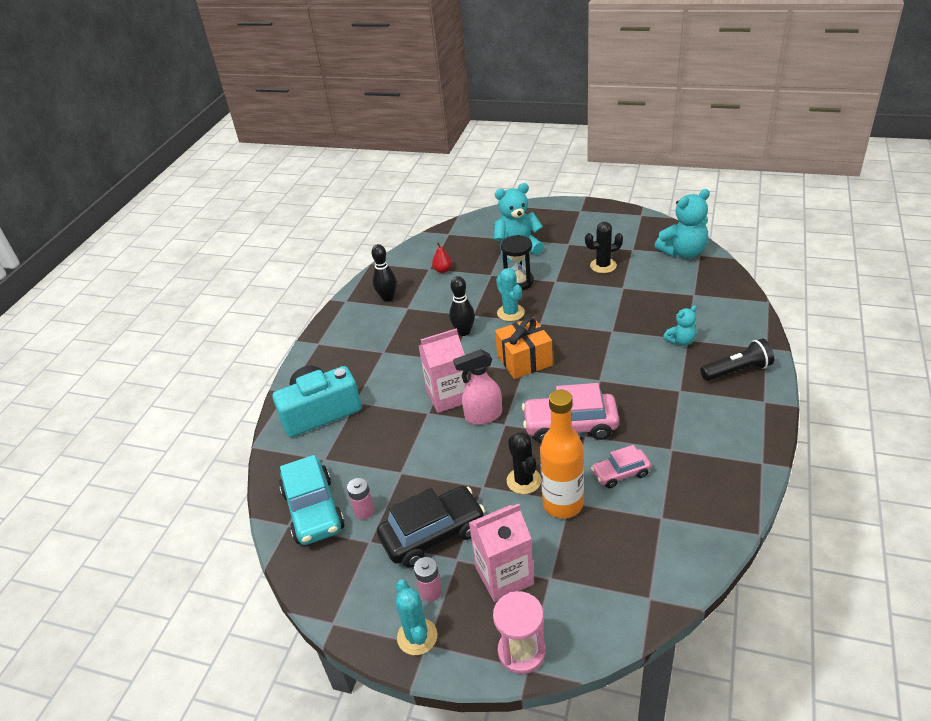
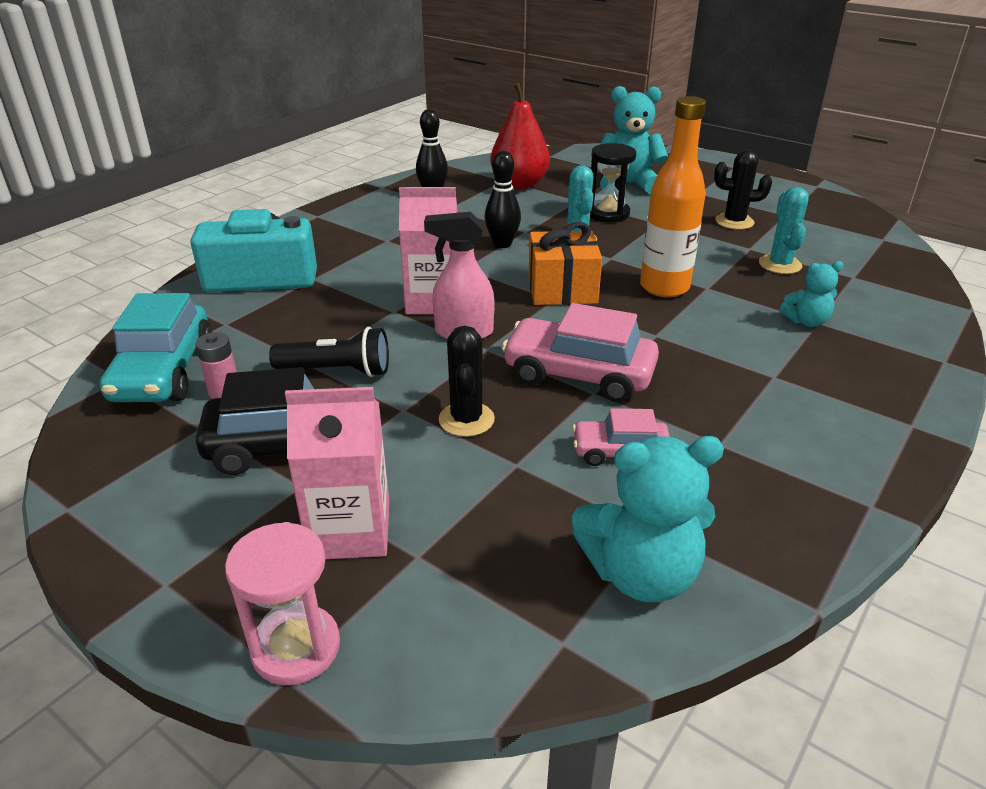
camera: 15 degrees right, 5 degrees down
turquoise cactus [396,580,437,655] -> turquoise cactus moved to [759,187,809,274]
pink battery [414,557,442,602] -> none
red pear [432,242,452,273] -> red pear [490,82,550,189], size x2.19
orange bottle [540,390,584,518] -> orange bottle moved to [640,96,706,298]
turquoise teddy bear [655,189,710,258] -> turquoise teddy bear moved to [572,436,724,602]
black flashlight [700,338,774,381] -> black flashlight moved to [269,327,389,377]

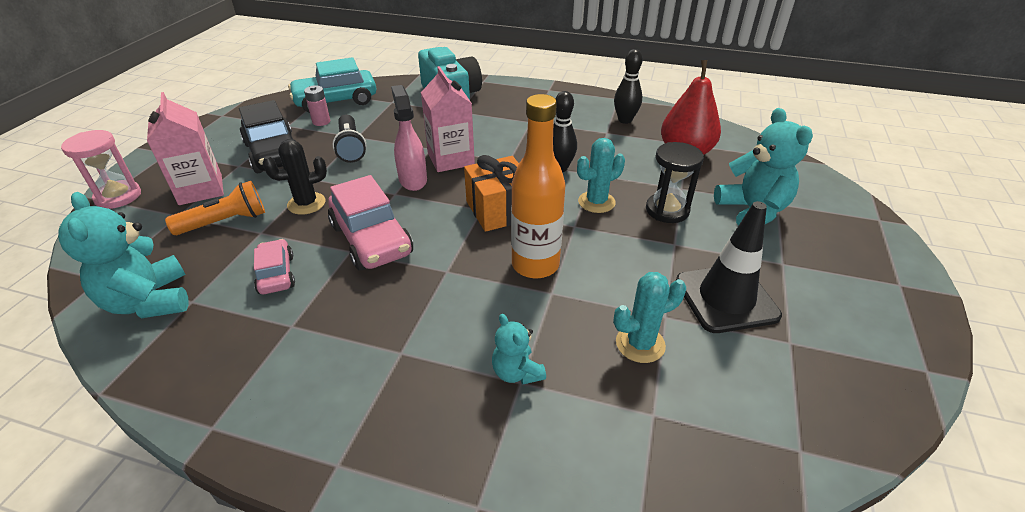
camera: 70 degrees right, 5 degrees up
pink car [502,303,659,403] -> pink car turned 150 degrees clockwise [328,175,413,271]
black cactus [714,150,772,230] -> black traffic cone [676,201,782,333]
none -> orange flashlight [165,181,265,235]

